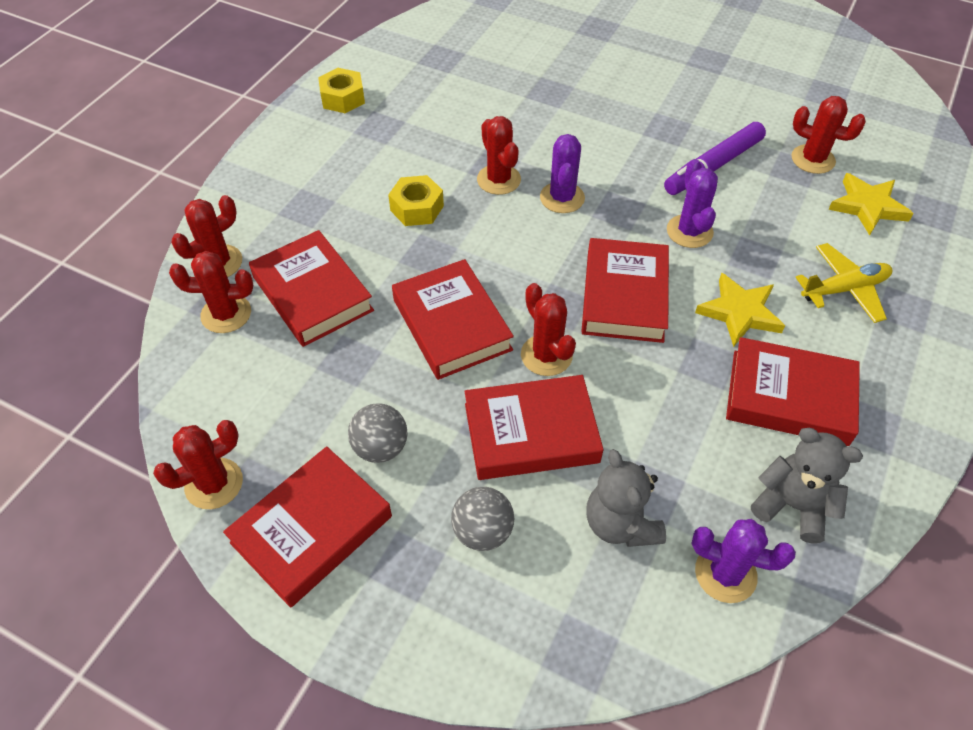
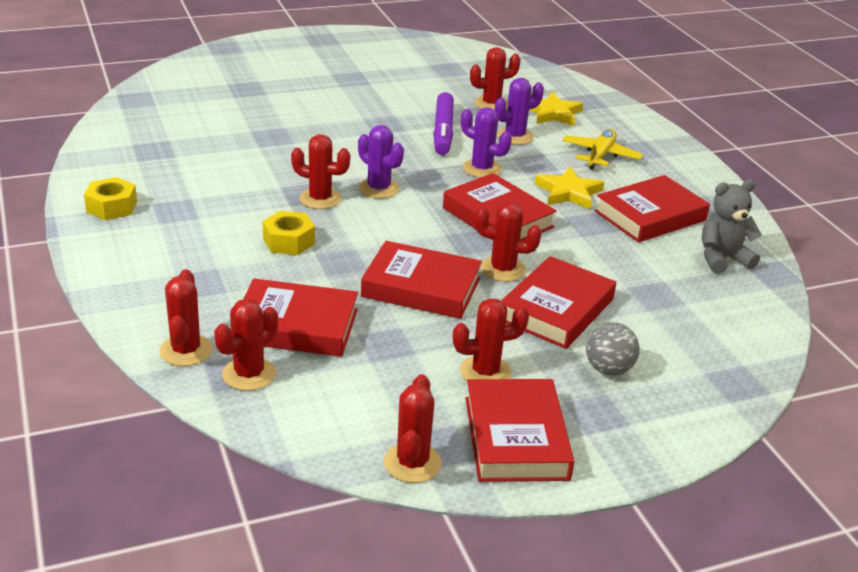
camera: 50 degrees left, 20 degrees down
grey ball [348,403,408,463] -> red cactus [453,298,529,381]
grey teddy bear [586,449,666,547] -> none
purple cactus [691,519,796,603] -> purple cactus moved to [495,78,544,145]

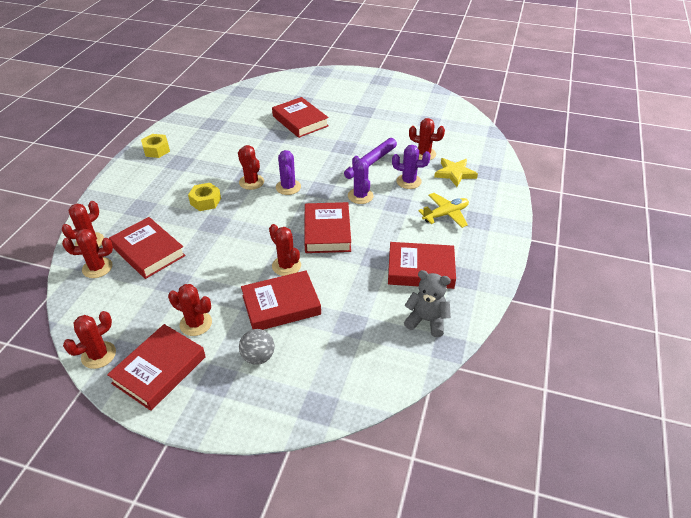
camera: 40 degrees right, 10 degrees up
red book [361,241,482,319] -> red book moved to [272,97,329,138]
yellow star [535,167,605,210] -> none

